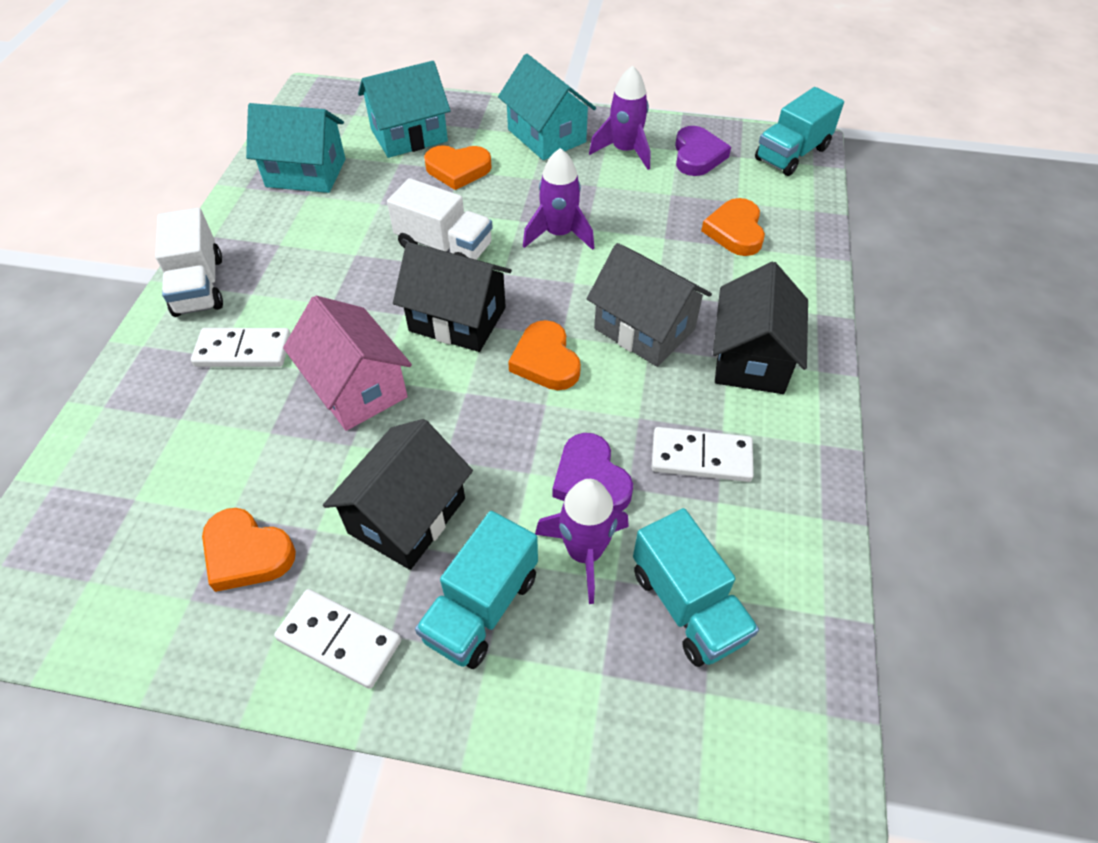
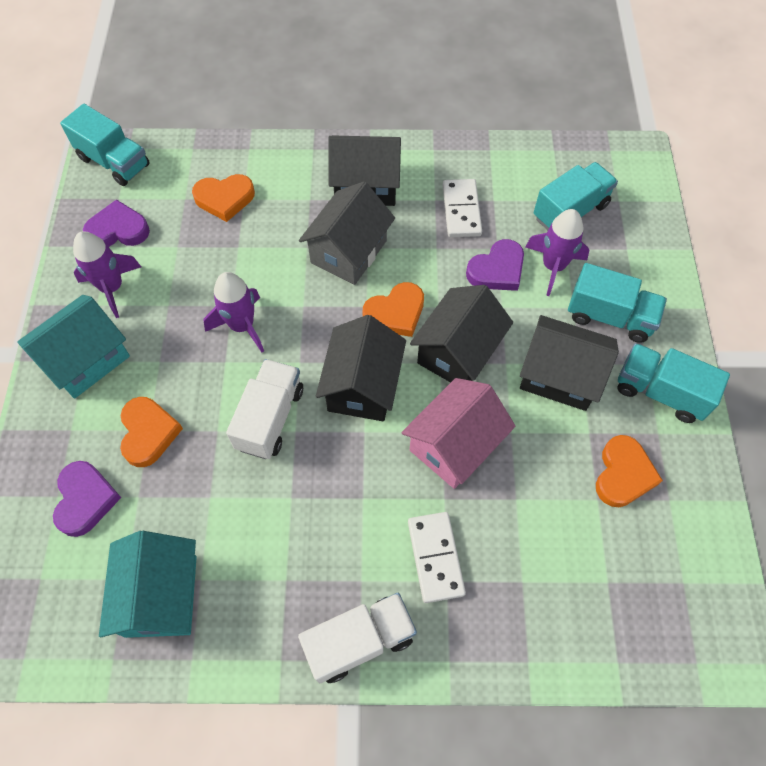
camera: 100 degrees left, 10 degrees up
white domino [274,589,401,689] -> turquoise truck [618,343,730,423]
turquoise house [358,61,451,158] -> purple heart [53,461,121,537]
none -> black house [410,285,513,383]

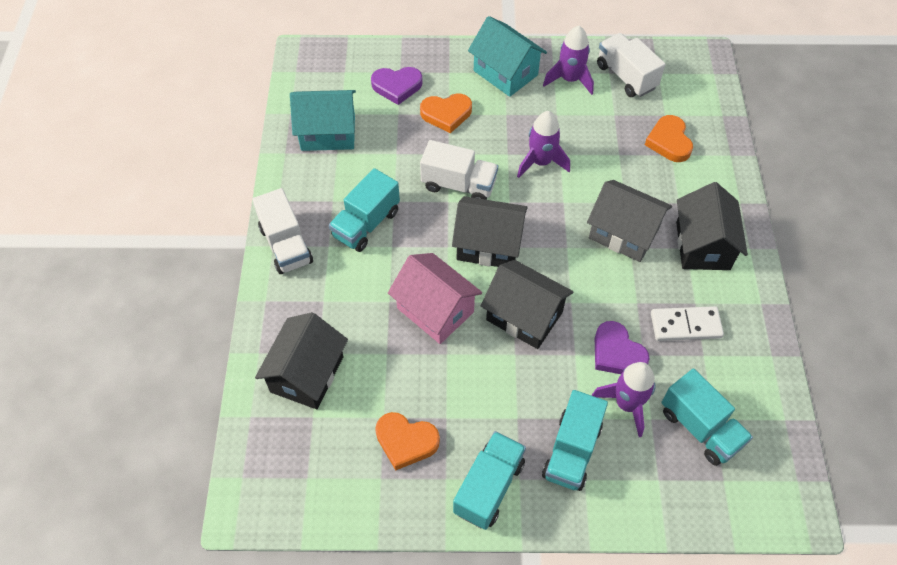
camera: 90 degrees right, 5 degrees down
turquoise truck [60,104,150,186] -> turquoise truck moved to [329,168,400,252]
purple heart [83,199,150,247] -> white truck [597,33,665,97]
orange heart [362,282,424,337] -> none
white domino [408,512,466,603] -> none
black house [520,315,619,411] -> black house moved to [255,312,348,409]

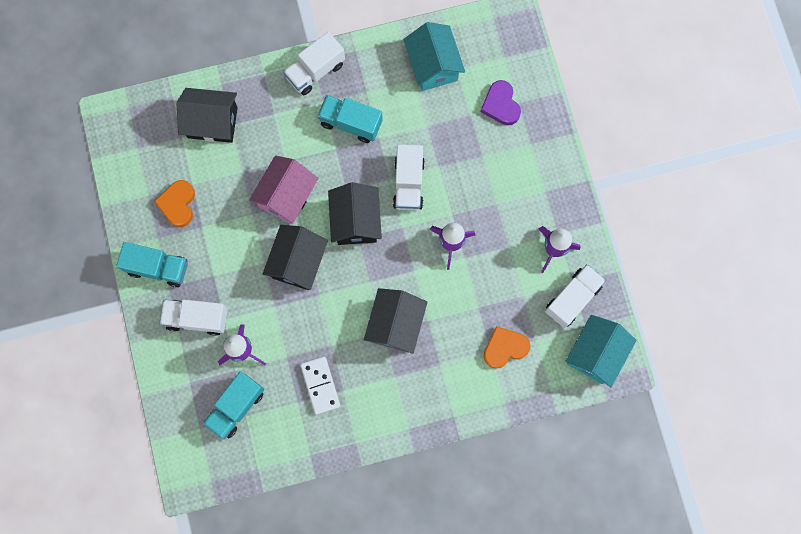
camera: 75 degrees right, 20 degrees up
orange heart [420,93,472,133] -> none
turquoise house [468,16,547,97] -> turquoise house moved to [566,315,637,387]
turquoise truck [542,390,608,491] -> white truck [159,299,228,336]
purple heart [595,321,650,374] -> none
black house [676,182,748,270] -> none

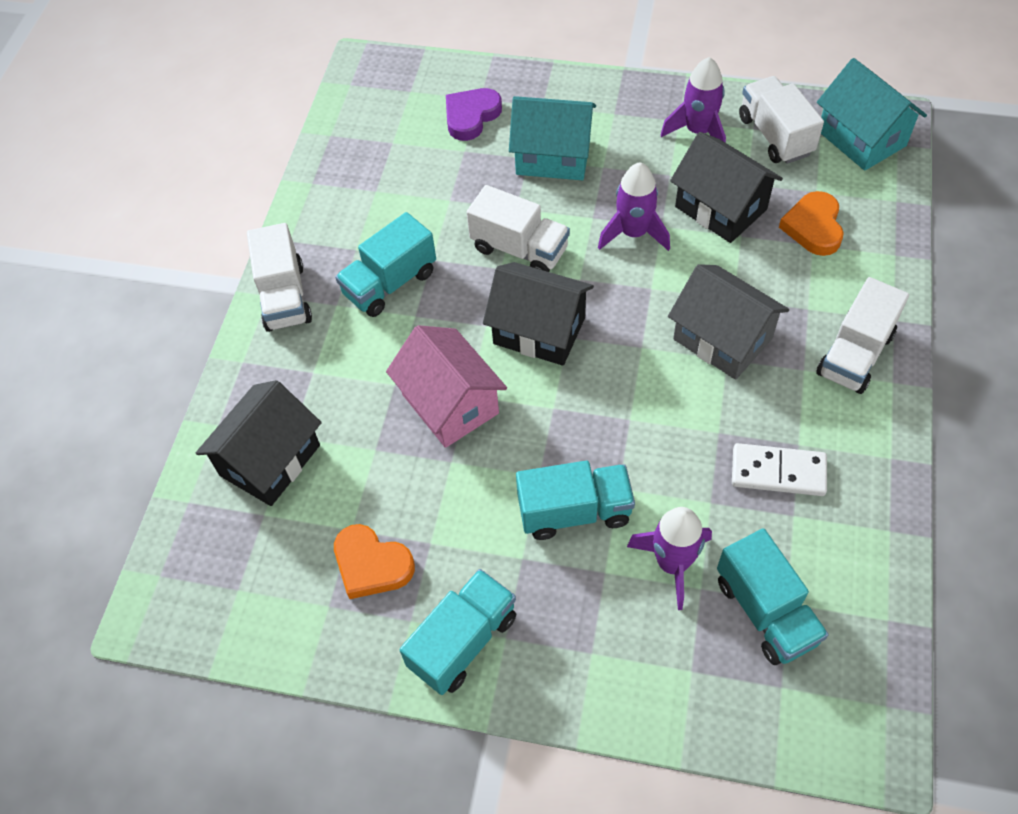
camera: 60 degrees left, 20 degrees down
white truck [159,299,228,336] -> white truck moved to [816,277,909,394]
black house [263,225,328,290] -> black house moved to [670,132,783,243]
turquoise house [403,22,465,91] -> turquoise house moved to [509,96,596,180]
purple heart [481,80,521,125] -> purple heart turned 120 degrees clockwise [446,88,502,141]
none -> turquoise truck [516,461,635,540]

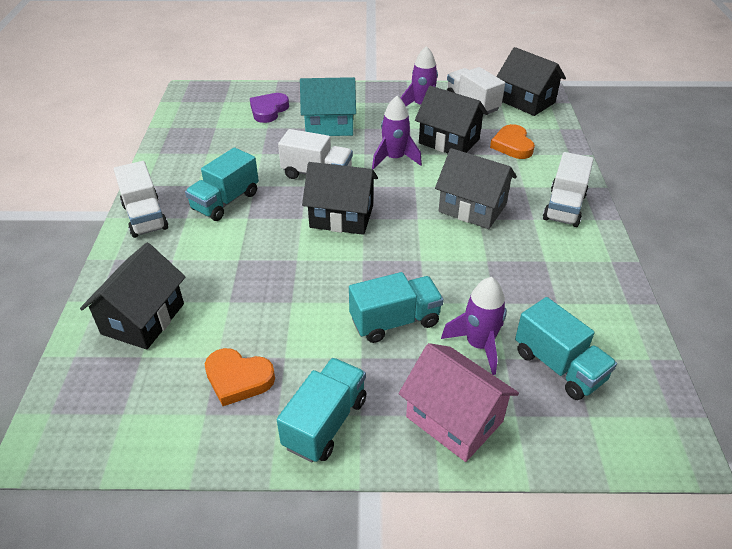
camera: 15 degrees left, 15 degrees down
pink house [386,325,507,448] -> pink house moved to [399,343,519,462]
white domino [732,443,827,496] -> none
turquoise house [817,58,927,171] -> black house [496,47,566,116]

